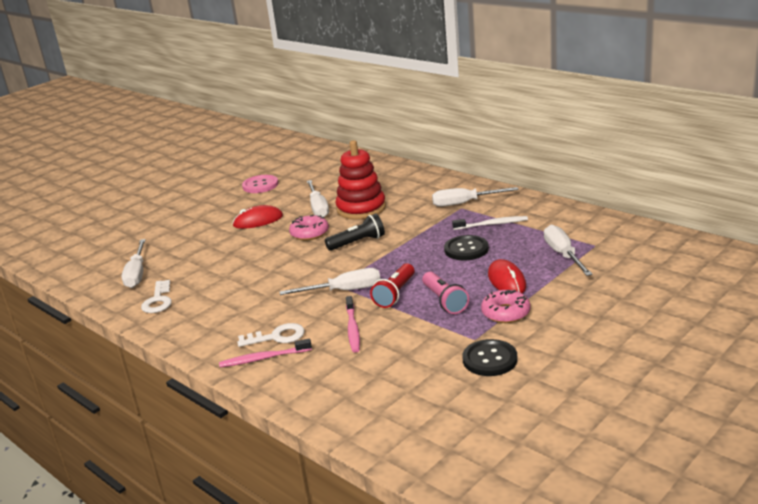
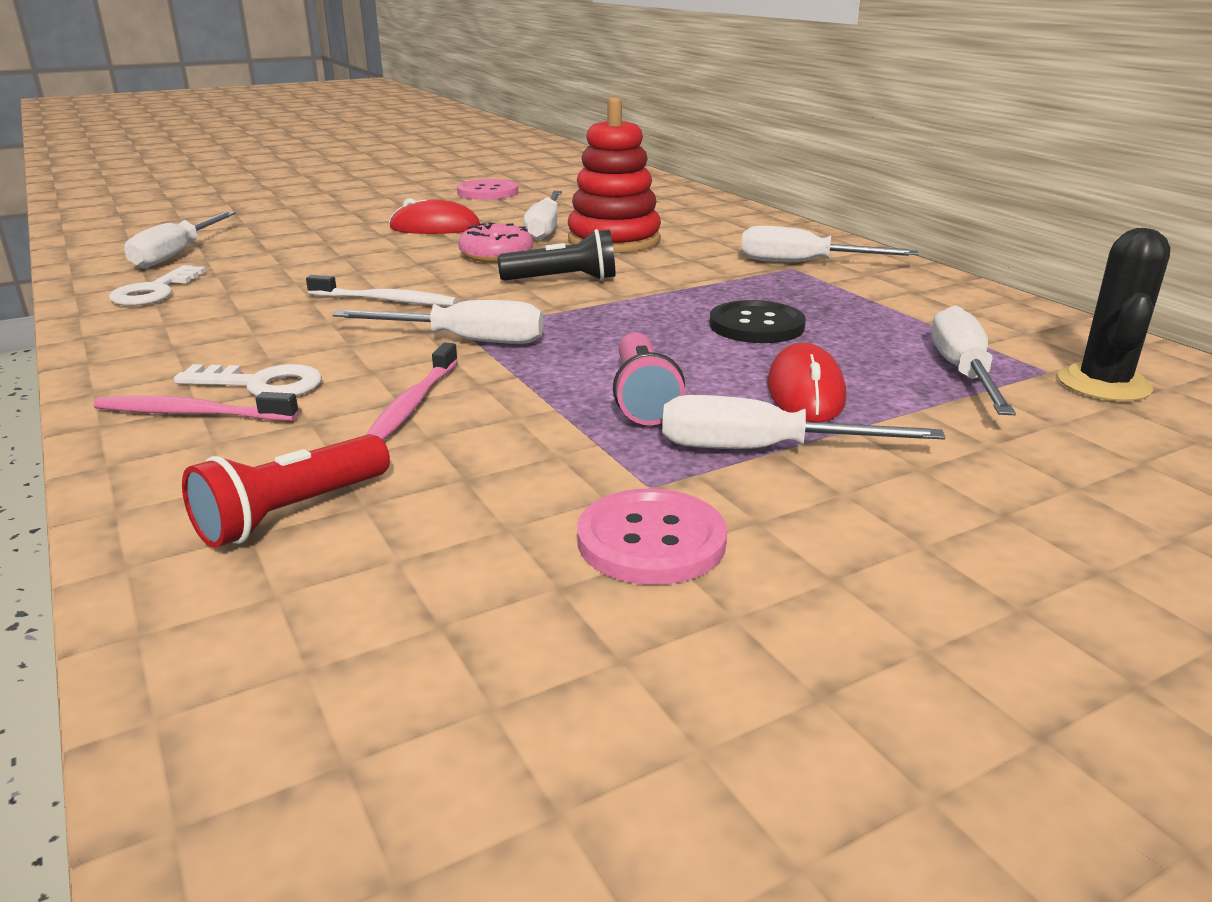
camera: 15 degrees right, 0 degrees up
red flashlight [370,263,415,308] -> red flashlight moved to [182,434,390,548]
white toothbrush [452,216,528,230] -> white toothbrush moved to [306,275,458,306]
black button [462,339,518,376] -> pink button [577,489,727,585]
pink donut [481,290,530,323] -> white screwdriver [662,395,945,449]
none -> black cactus [1058,228,1171,401]

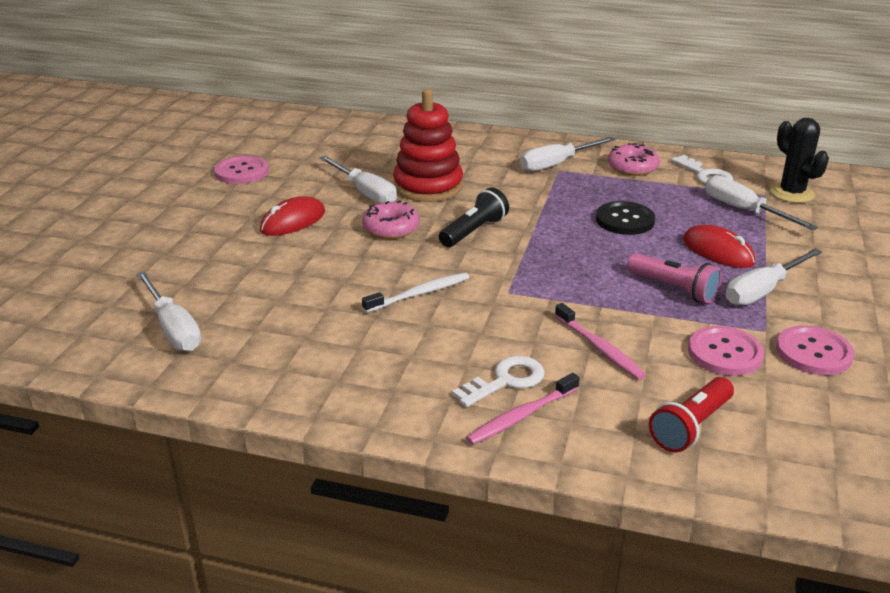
camera: 45 degrees left, 5 degrees up
white key [109,265,206,306] -> white key moved to [671,155,733,184]
red flashlight [182,434,390,548] -> red flashlight turned 45 degrees clockwise [649,377,734,452]
white screwdriver [333,300,544,344] -> none
none -> pink donut [608,143,660,176]
none -> pink button [688,326,764,376]

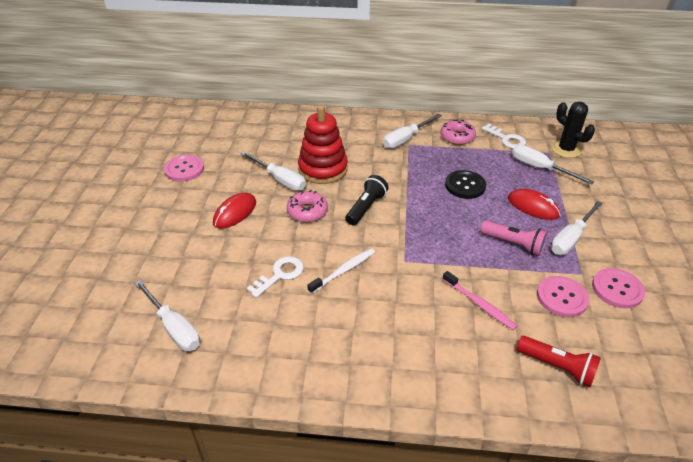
camera: 10 degrees left, 10 degrees up
white key [452,356,545,407] -> white key moved to [247,256,304,298]
pink toothbrush [466,373,580,445] -> none
red flashlight [649,377,734,452] -> red flashlight turned 90 degrees counterclockwise [517,336,601,387]

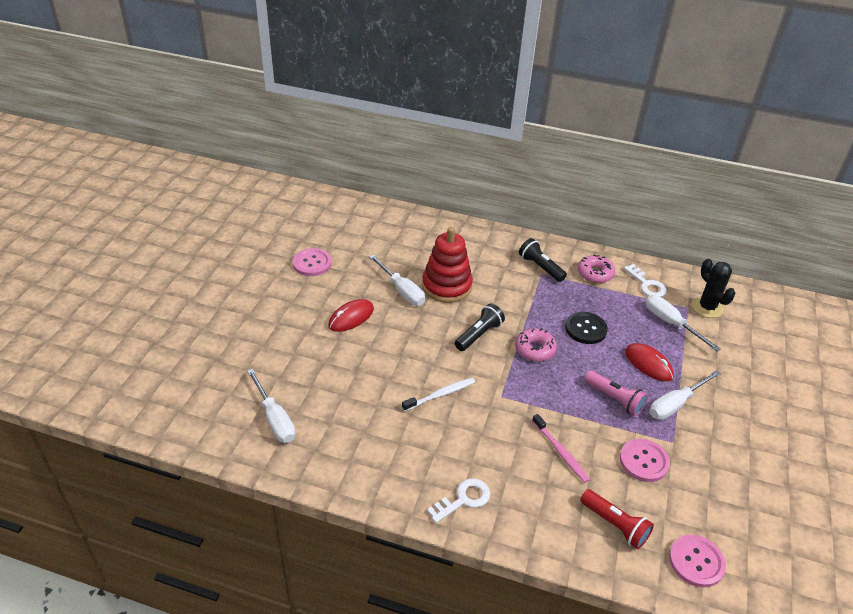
camera: 10 degrees right, 0 degrees up
white key [247,256,304,298] -> white key moved to [427,478,490,523]
pink donut [287,190,328,222] -> pink donut moved to [515,328,557,361]
white screwdriver [383,114,442,149] -> black flashlight [519,238,567,282]
pink button [592,268,645,308] -> pink button moved to [669,535,726,588]

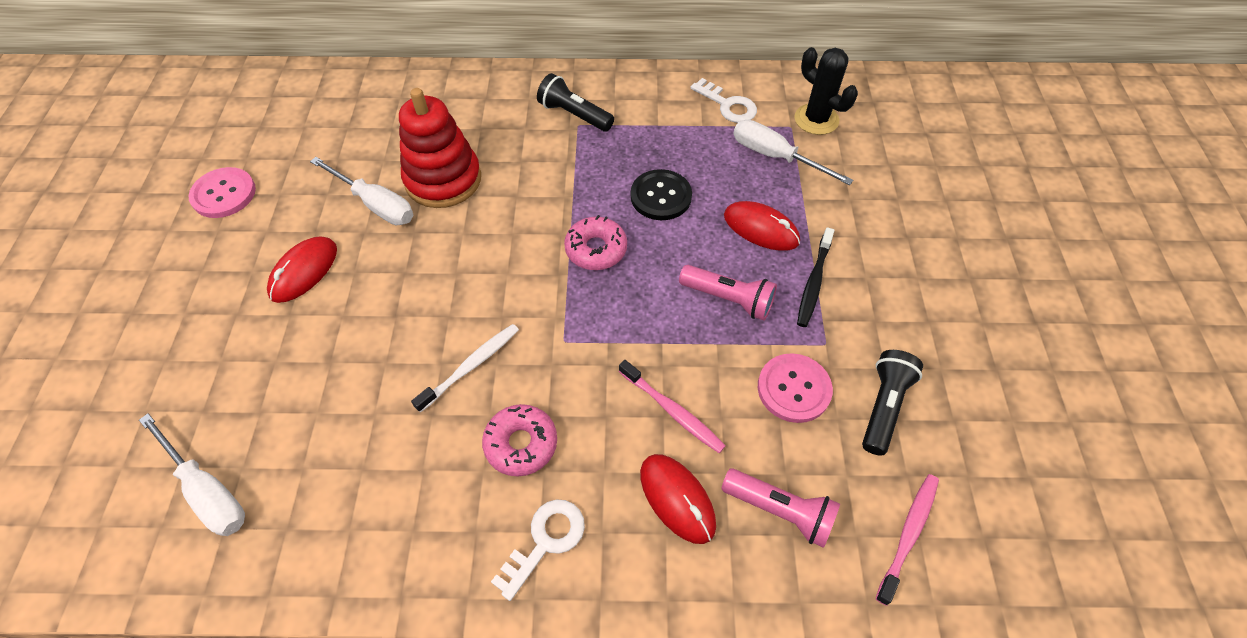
camera: 15 degrees left, 15 degrees up
black flashlight [455,304,505,351] -> black flashlight moved to [862,350,923,456]
pink donut [578,255,615,283] -> pink donut moved to [482,404,557,476]
red flashlight [580,489,654,549] -> pink flashlight [721,468,840,548]
white screwdriver [649,370,721,420] -> black toothbrush [797,227,834,327]
pink button [669,535,726,588] -> pink toothbrush [875,474,939,606]
none -> red mouse [640,454,716,544]

